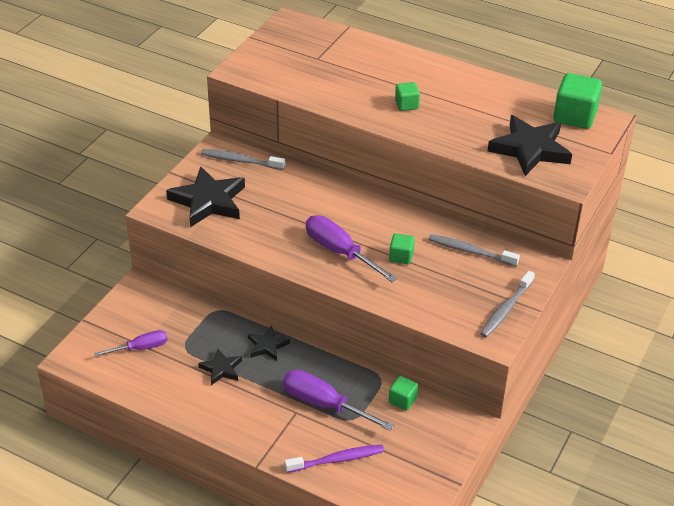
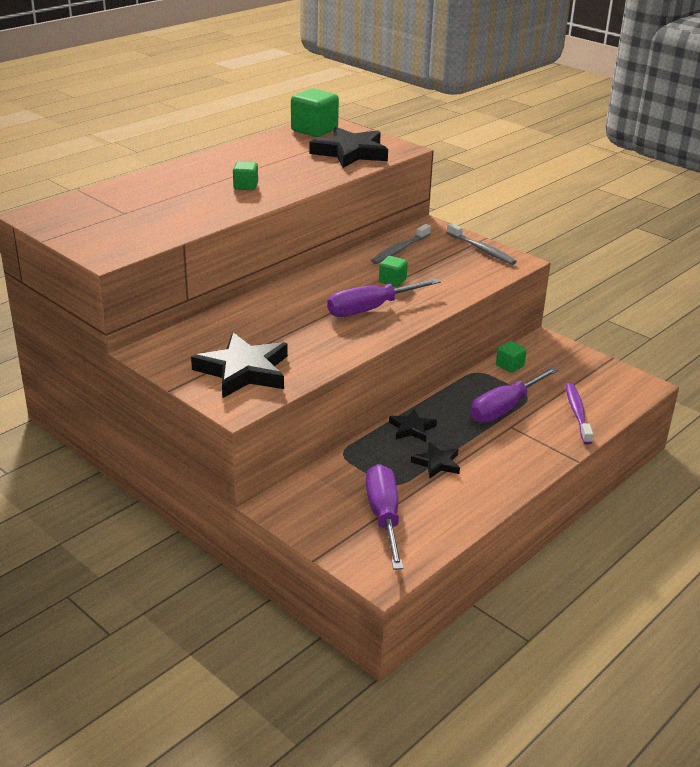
camera: 75 degrees left, 10 degrees down
purple screwdriver [94,330,168,357] -> purple screwdriver [366,464,404,570], size x1.61
grey toothbrush [201,149,285,170] -> none

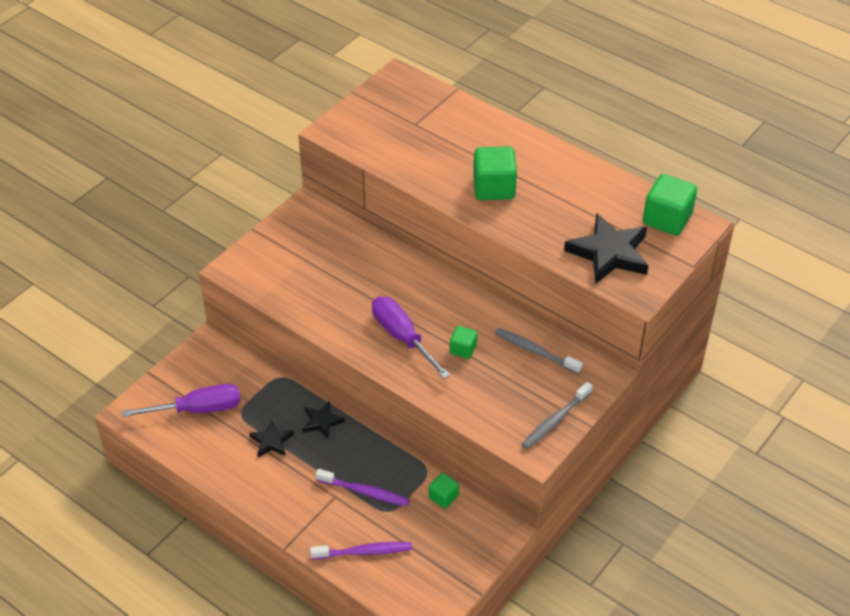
camera: 85 degrees right, 15 degrees up
black star [191,332,288,398] -> none
green cube [233,162,258,190] -> green cube [473,146,517,200], size x1.84
purple screwdriver [470,367,558,423] -> purple toothbrush [316,469,410,506]

